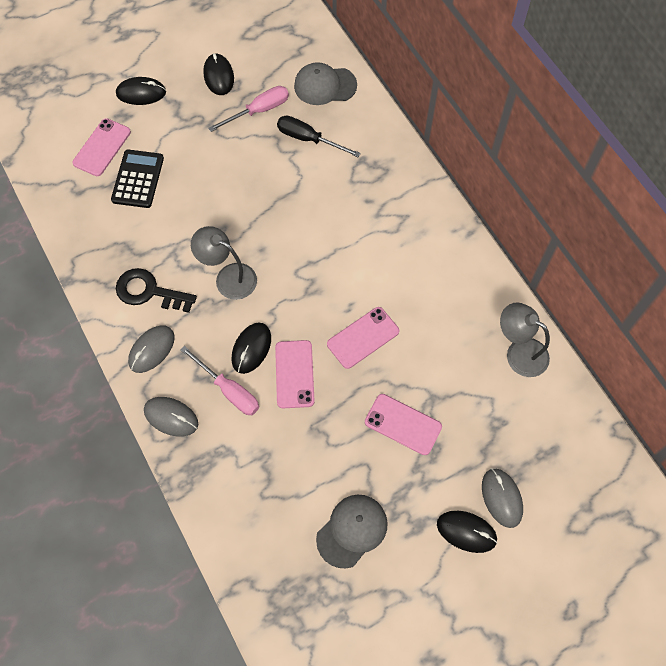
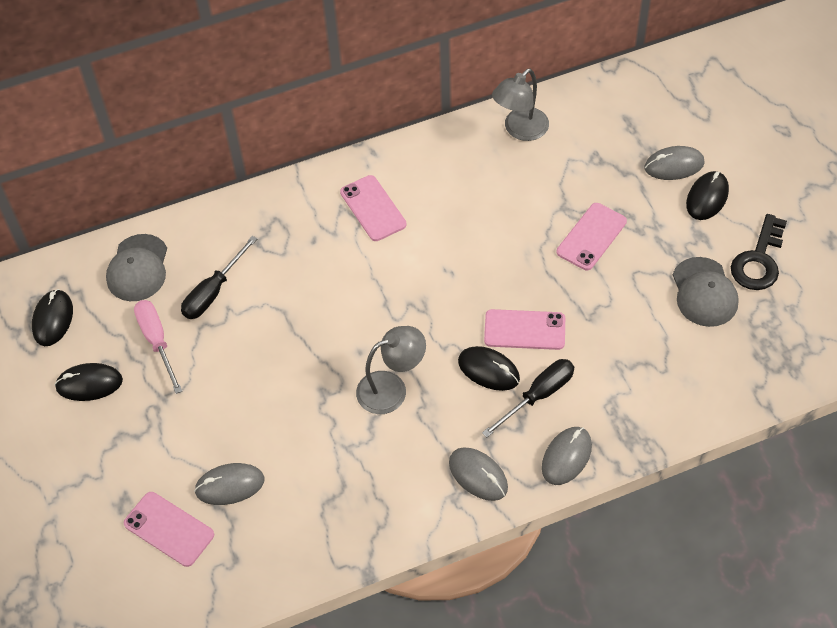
camera: 80 degrees left, 10 degrees down
black calculator [111,149,164,208] -> grey mouse [194,463,265,505]
black mouse [116,77,166,105] -> black mouse moved to [32,289,73,346]
black key [116,268,197,313] -> black key moved to [731,214,787,290]
pink screwdriver [180,346,259,415] -> black screwdriver [482,359,574,438]
grey lamp [191,226,257,300] -> grey lamp turned 150 degrees counterclockwise [356,326,426,414]
grey cap [316,495,388,568] -> grey cap turned 150 degrees counterclockwise [673,257,739,327]
pink phone [327,307,399,369] -> pink phone moved to [340,175,407,241]

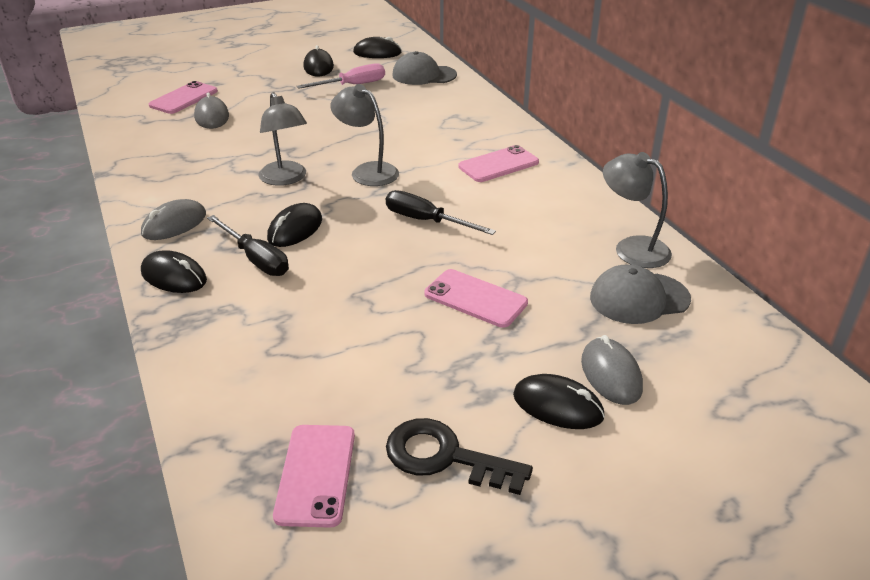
camera: 85 degrees right, 20 degrees down
black screwdriver [181,236,257,319] -> black screwdriver moved to [386,190,496,235]
pink phone [484,309,565,350] -> pink phone moved to [273,425,355,528]
grey mouse [542,427,592,485] -> black mouse [141,250,207,293]
grey cap [673,257,739,327] -> grey cap moved to [590,264,691,324]
none -> grey lamp [330,84,399,186]

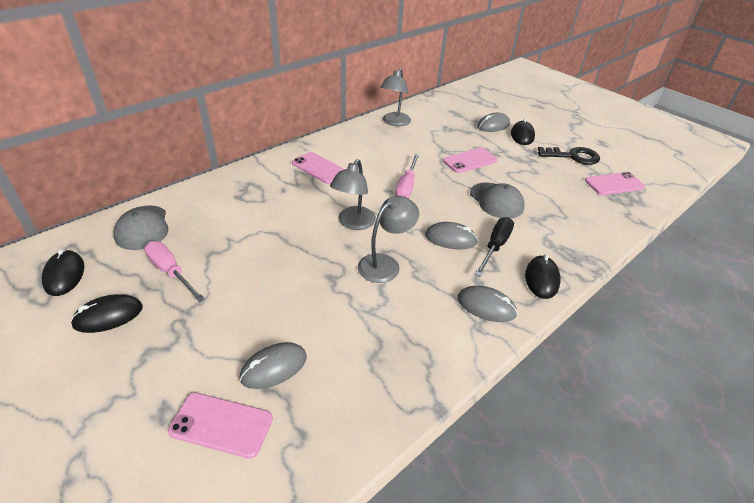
camera: 110 degrees left, 5 degrees up
black mouse [267,203,322,247] -> grey mouse [425,222,478,249]
black screwdriver [386,190,496,235] -> pink screwdriver [396,154,419,199]
black key [386,418,533,495] -> black key turned 90 degrees counterclockwise [538,147,600,165]
pink phone [424,269,528,328] -> pink phone turned 45 degrees clockwise [443,148,497,173]
grey cap [590,264,691,324] -> grey cap moved to [470,183,525,219]

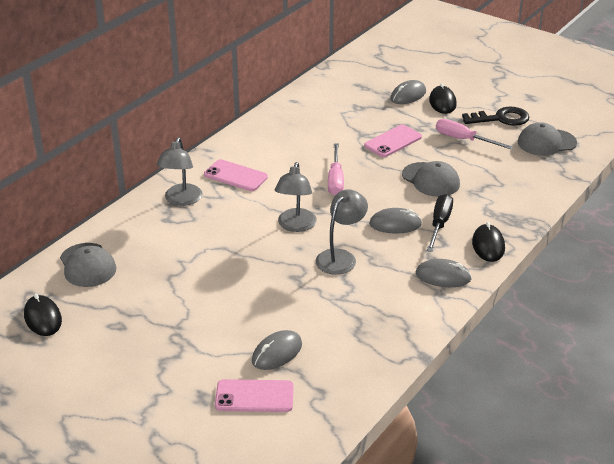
camera: 10 degrees left, 5 degrees down
black mouse [70,294,143,333] -> none
pink screwdriver [144,241,205,303] -> pink screwdriver moved to [436,119,513,149]
grey lamp [380,68,411,126] -> grey lamp moved to [156,138,202,206]
pink phone [585,172,645,195] -> grey cap [518,122,577,156]

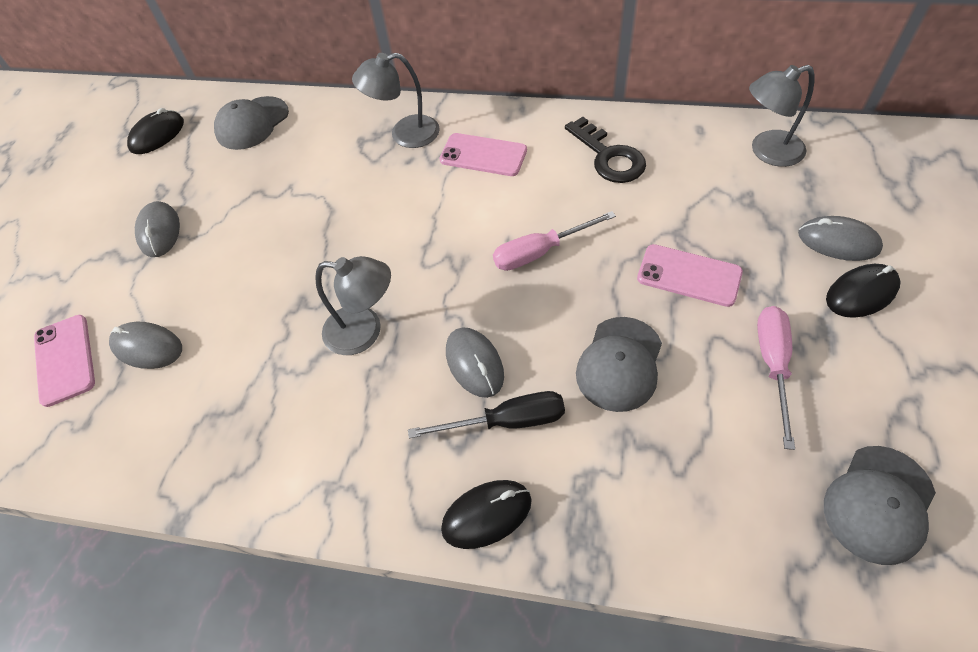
camera: 70 degrees right, 20 degrees up
pink phone [204,159,268,191] -> pink phone turned 75 degrees counterclockwise [439,133,527,176]
grey lamp [275,162,317,232] -> grey lamp moved to [749,65,814,167]
grey mouse [416,259,472,287] -> grey mouse moved to [135,201,180,257]
black key [462,107,529,126] -> black key moved to [565,117,646,183]
grey cap [518,122,577,156] -> grey cap turned 105 degrees counterclockwise [824,446,936,565]

